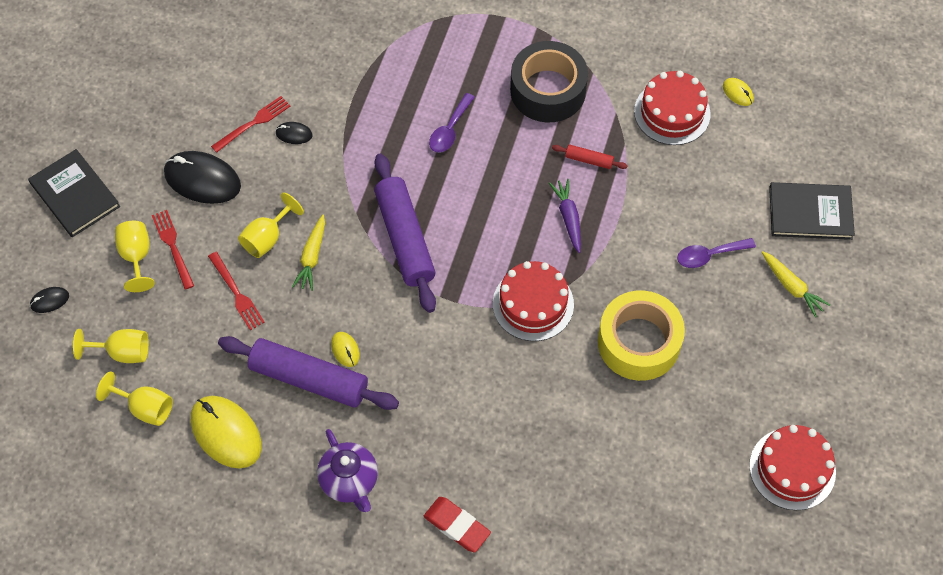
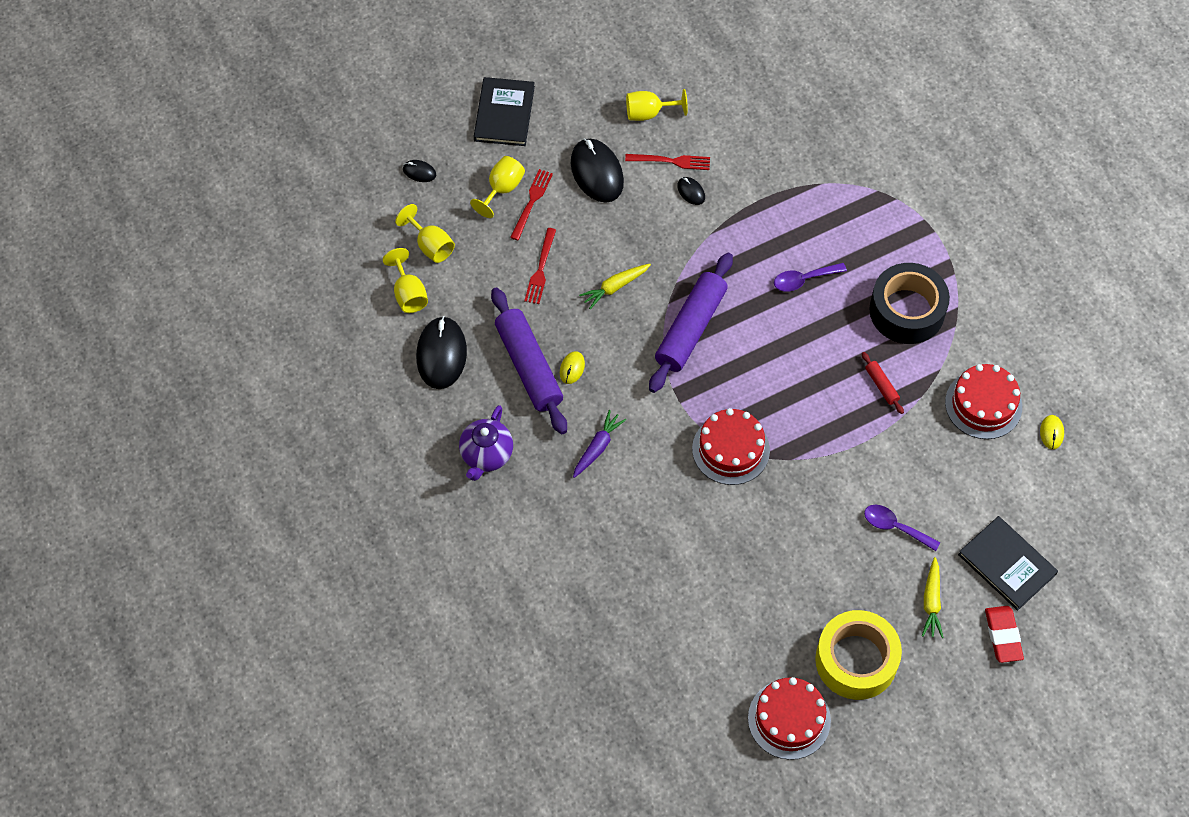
camera: 45 degrees right, 0 degrees up
yellow mouse [191,396,262,469] -> black mouse [416,316,467,389]
yellow goblet [238,193,304,258] -> yellow goblet moved to [626,89,688,121]
red eraser [424,497,491,552] -> red eraser moved to [985,606,1024,663]
purple carrot [549,179,581,253] -> purple carrot moved to [573,410,627,478]
yellow tape [598,290,685,381] -> yellow tape moved to [815,610,902,700]

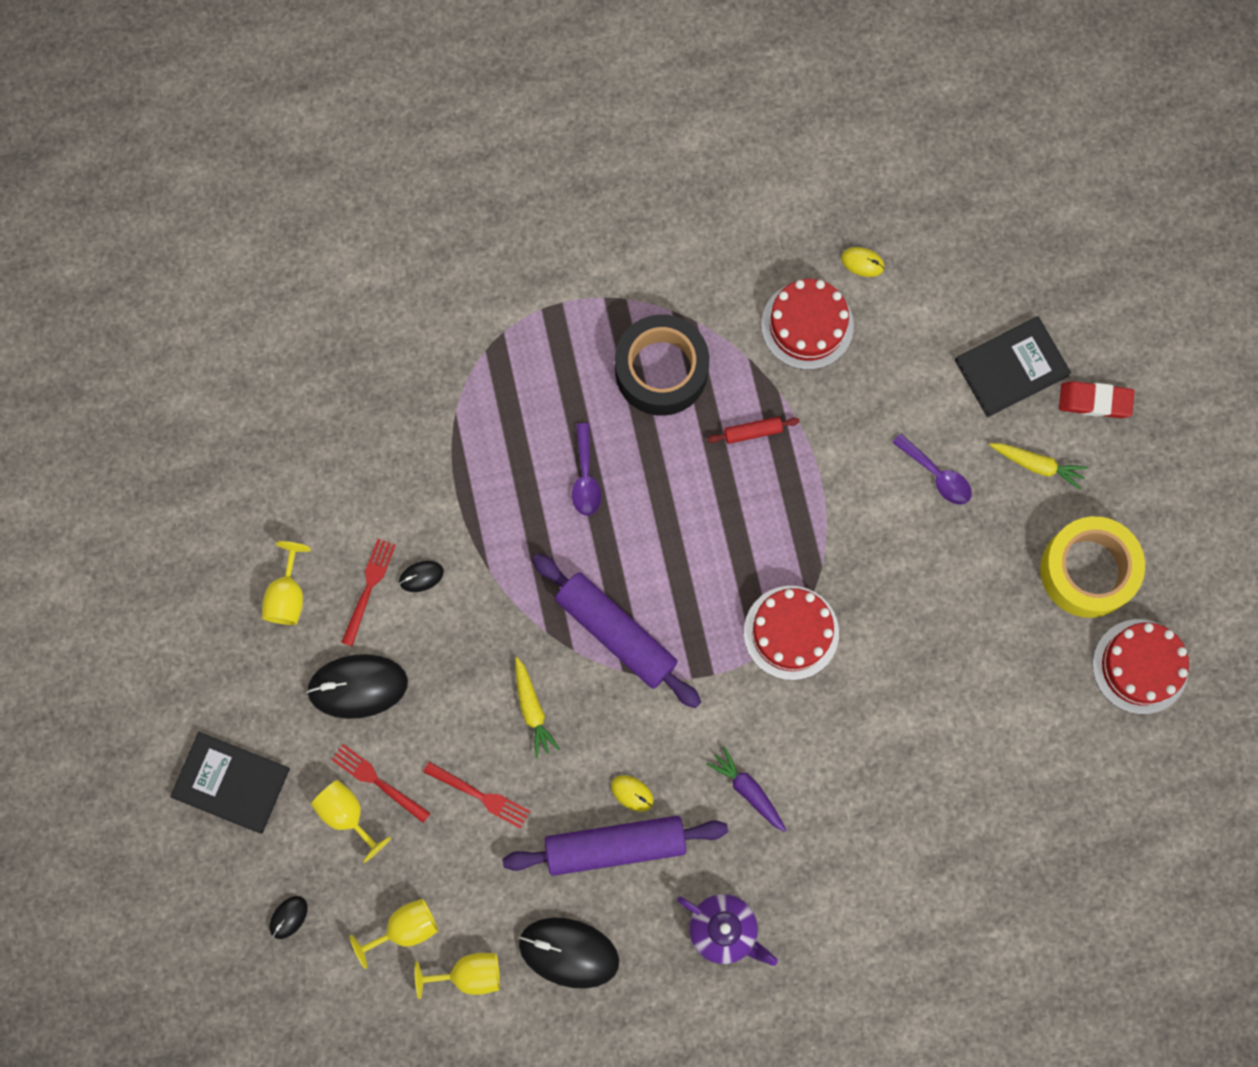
camera: 75 degrees left, 15 degrees up
purple spoon [864,505,940,551] -> purple spoon turned 90 degrees counterclockwise [892,434,972,505]

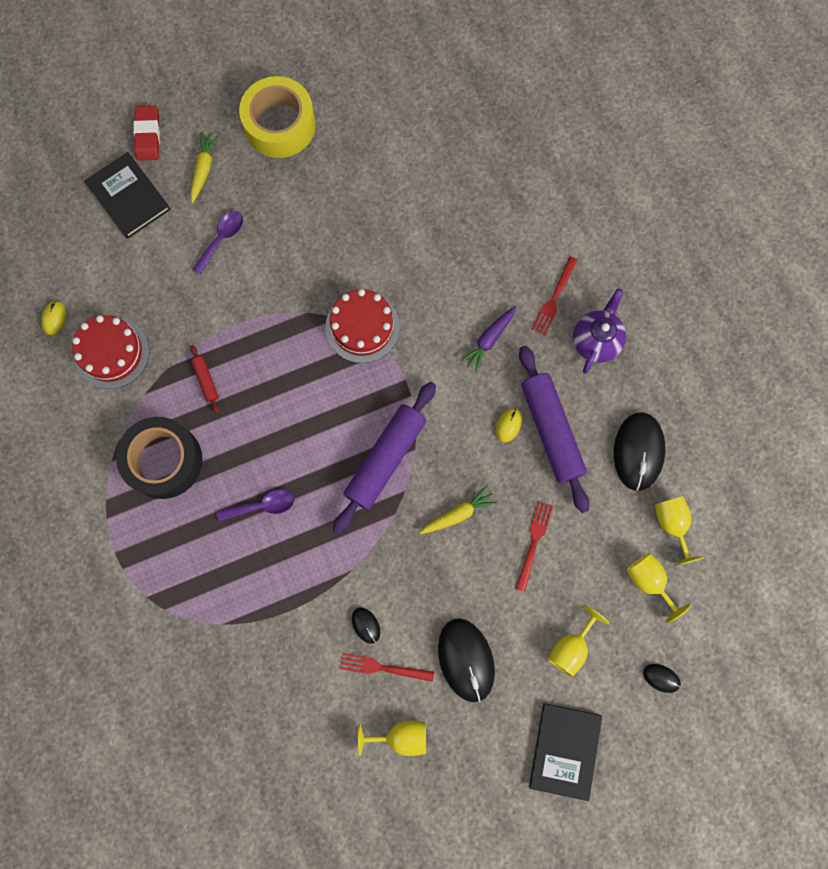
camera: 100 degrees left, 0 degrees up
red fork [331,744,431,823] -> red fork moved to [531,256,578,335]
red cake [1093,619,1189,714] -> none

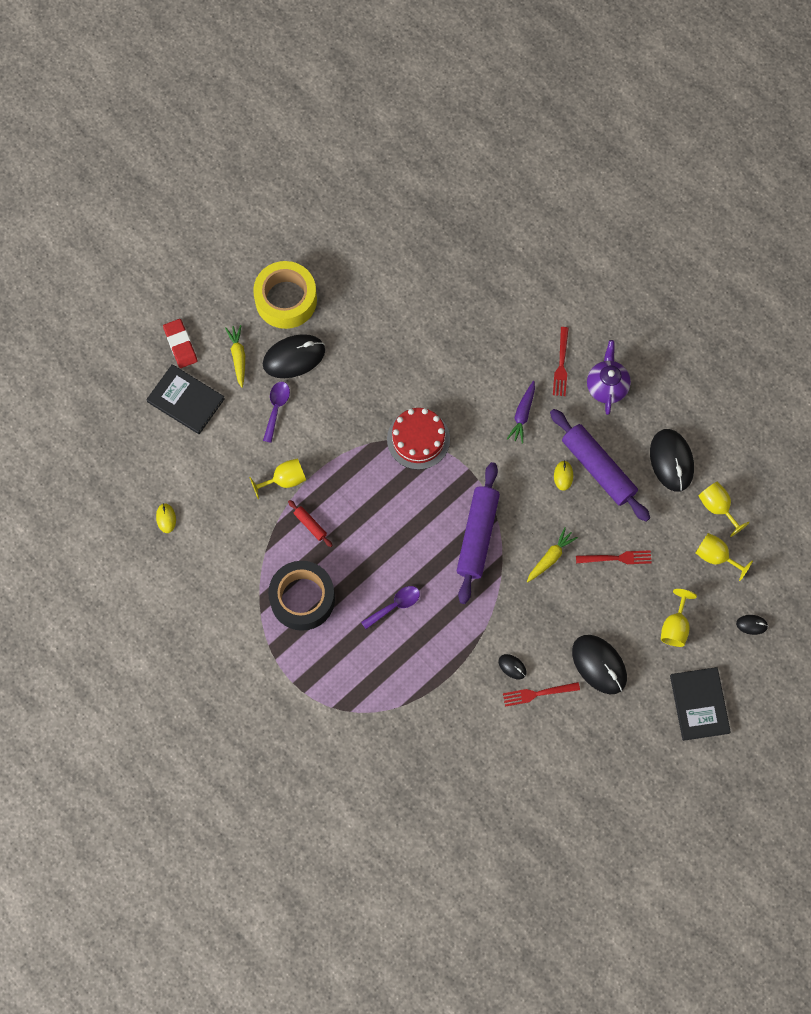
camera: 20 degrees left, 5 degrees down
red cake [72,315,149,389] -> none
yellow goblet [358,720,426,756] -> yellow goblet moved to [249,458,306,499]
red fork [516,501,553,592] -> red fork turned 90 degrees clockwise [576,550,652,564]
none -> black mouse [263,334,325,378]

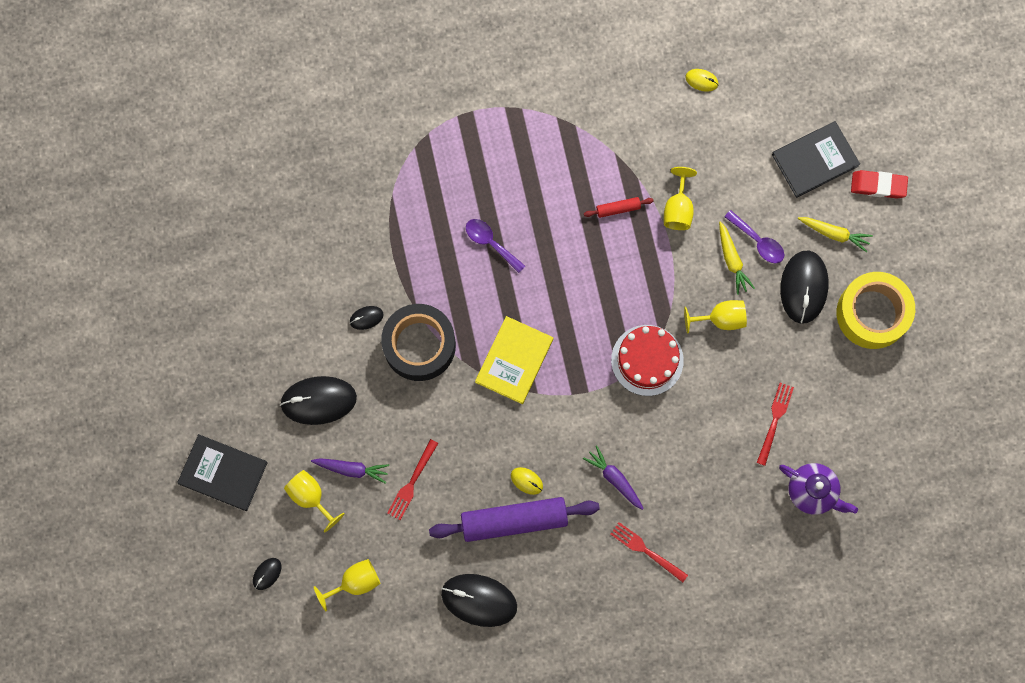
camera: 120 degrees right, 5 degrees up
black tape [268,561,335,631] -> black tape moved to [381,304,456,381]
purple spoon [361,586,420,629] -> purple spoon turned 135 degrees clockwise [466,219,525,273]
purple rolling pin [457,462,500,604] -> yellow book [475,316,553,404]
red fork [503,682,580,707] -> red fork moved to [757,383,794,466]
yellow carrot [527,527,578,582] -> yellow carrot moved to [719,222,755,295]
purple teapot [587,340,631,415] -> purple teapot moved to [779,463,858,515]
yellow goblet [699,482,750,537] -> yellow goblet moved to [684,300,747,333]
none -> purple carrot [311,458,389,484]

